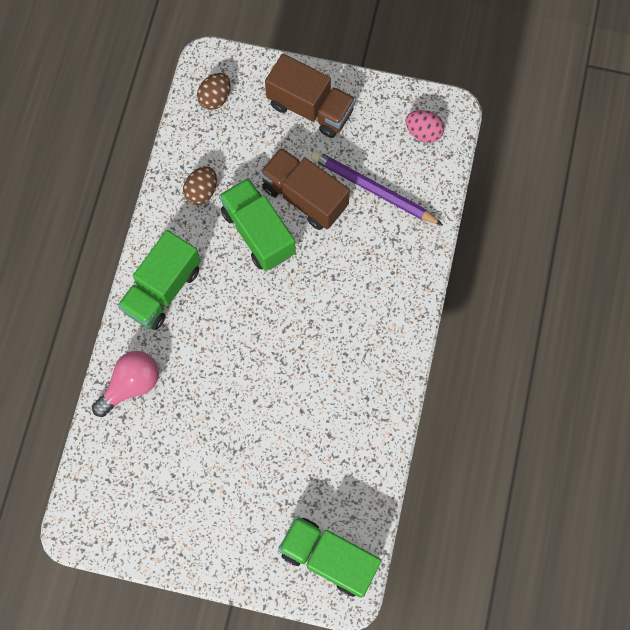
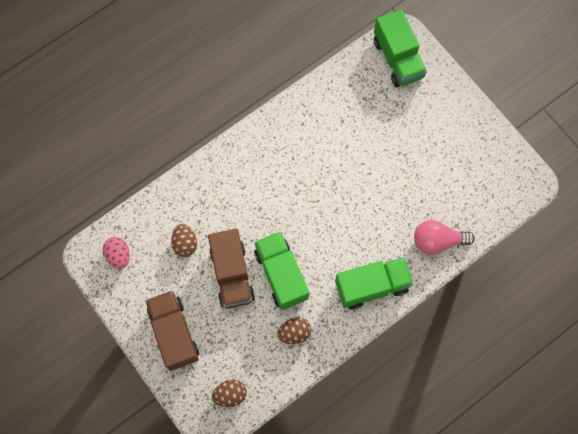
camera: 140 degrees left, 0 degrees up
green truck [219,178,296,271] -> green truck turned 150 degrees clockwise [254,232,309,310]
purple pencil [311,150,443,225] -> brown egg [171,224,197,257]

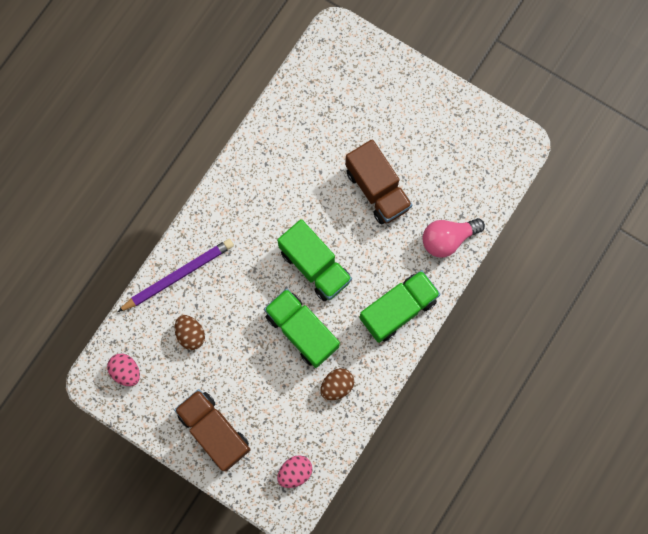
camera: 20 degrees left, 5 degrees up
brown truck [208,229,255,309] -> brown truck moved to [345,139,412,224]
brown egg [212,380,247,407] -> pink egg [277,455,312,488]
green truck [374,9,427,87] -> green truck moved to [277,219,352,301]
none -> purple pencil [117,239,234,312]

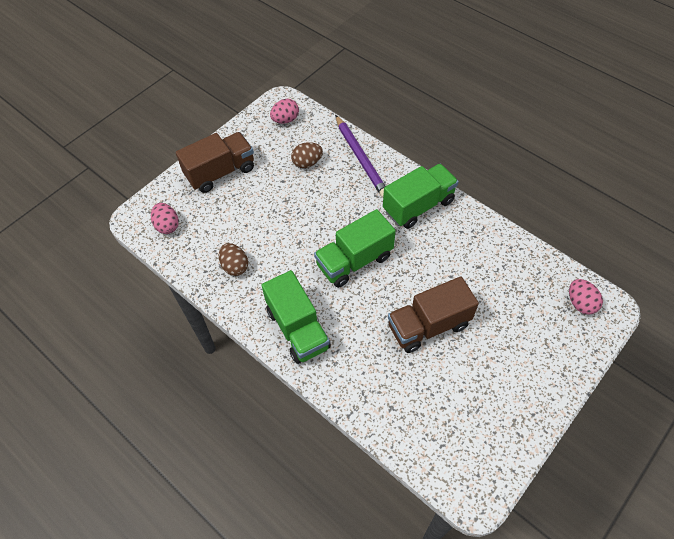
camera: 100 degrees right, 20 degrees down
green truck [264,288,340,368] -> green truck moved to [383,164,459,229]
pink light bulb [422,218,485,257] -> none
none -> pink egg [569,279,603,315]

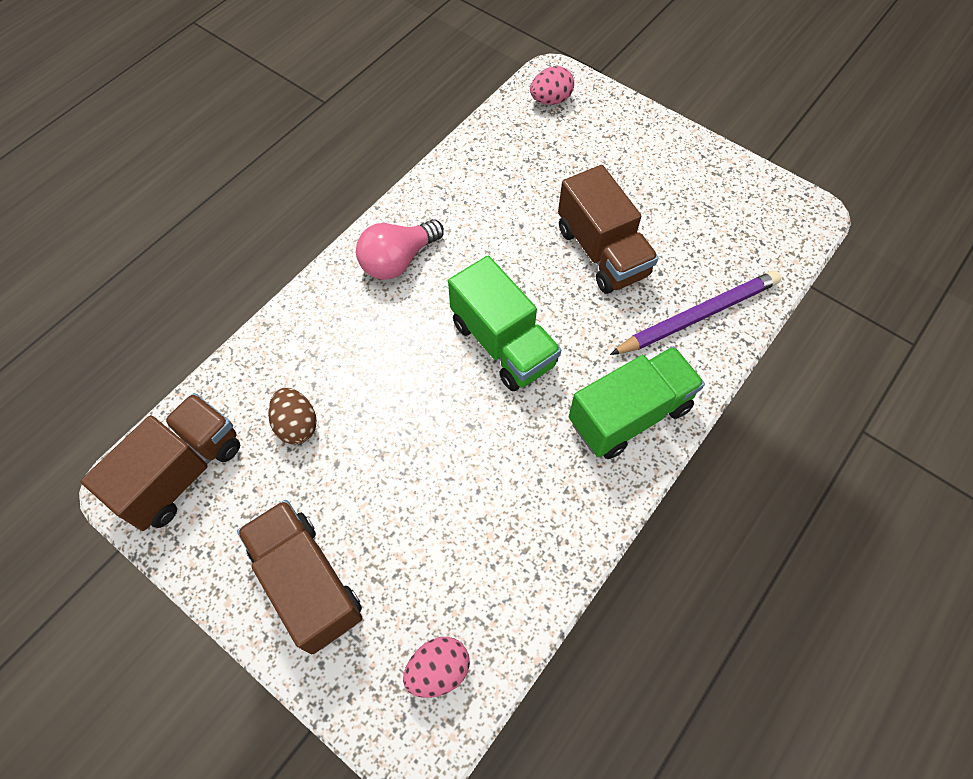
camera: 95 degrees left, 5 degrees up
brown egg [219,243,248,276] -> none
pink egg [270,99,299,124] -> brown truck [81,393,240,531]
purple pencil [335,115,386,198] -> purple pencil moved to [610,270,781,355]
green truck [383,164,459,229] -> pink light bulb [356,219,444,280]

